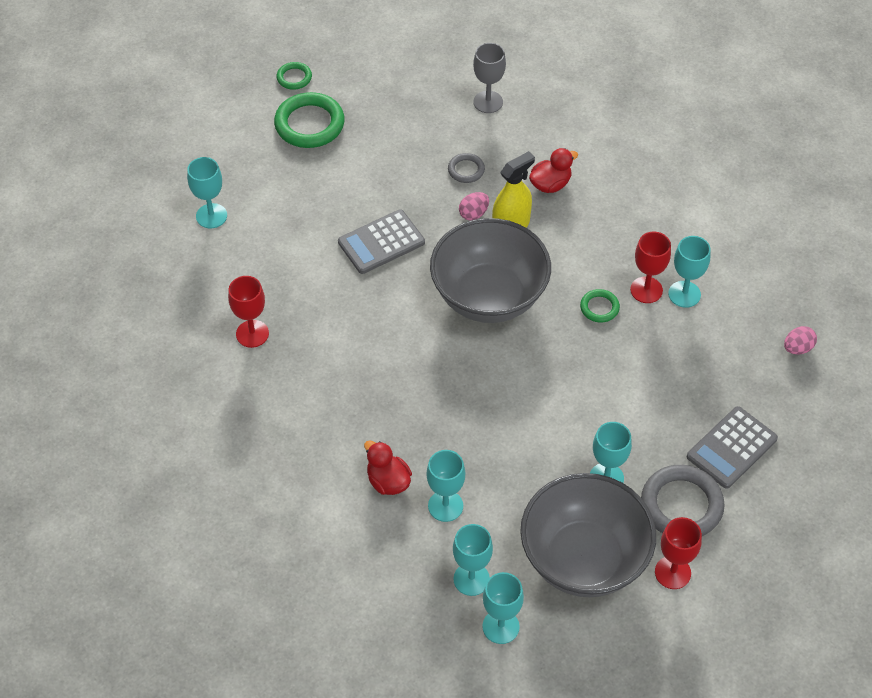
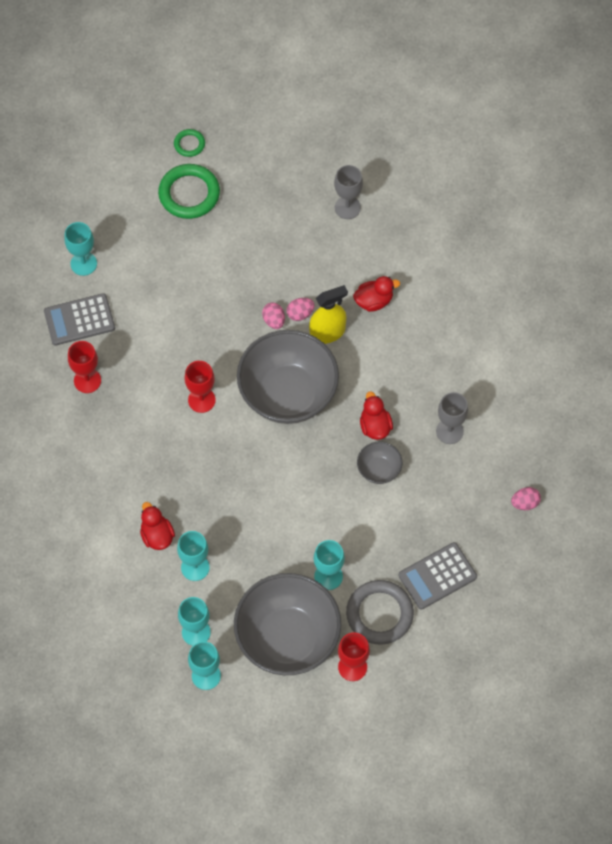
camera: 15 degrees right, 10 degrees up
grey calculator [338,209,425,274] -> grey calculator moved to [44,293,115,346]
grey ring [448,153,485,183] -> none
green ring [580,289,620,323] -> red duck [360,391,393,440]
red goblet [630,232,671,303] -> red goblet moved to [185,361,216,413]
turquoise goblet [668,236,711,308] -> grey goblet [436,392,468,444]
none -> pink egg [262,303,285,329]
none -> grey bowl [357,442,402,484]

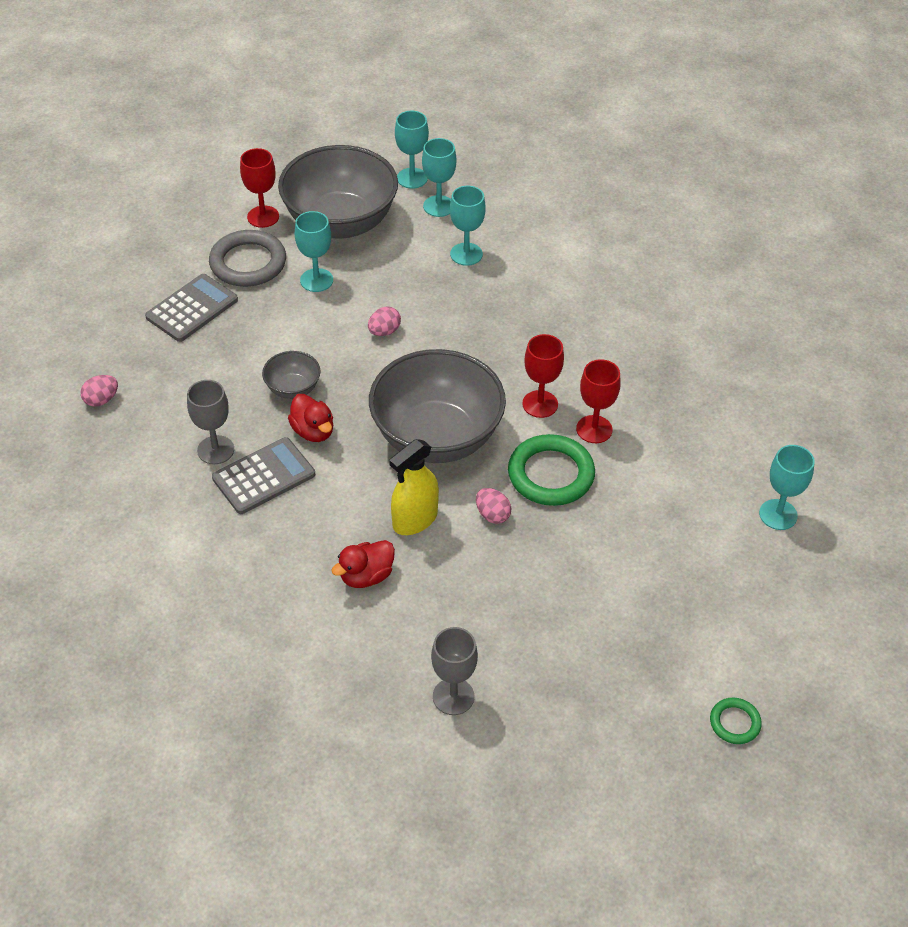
camera: 160 degrees right, 15 degrees down
grey calculator [44,293,115,346] -> grey calculator moved to [212,437,315,514]
red goblet [68,341,101,393] -> red goblet moved to [576,359,621,443]
red duck [140,502,175,550] -> none
green ring [158,164,220,219] -> green ring moved to [508,434,595,506]
pink egg [287,298,315,321] -> pink egg moved to [368,306,401,336]

